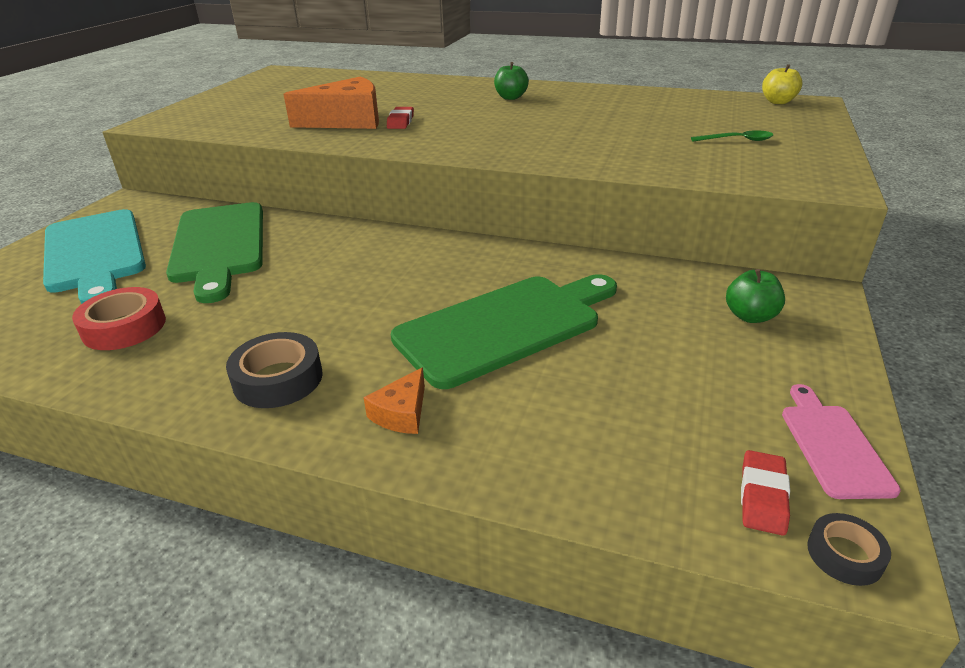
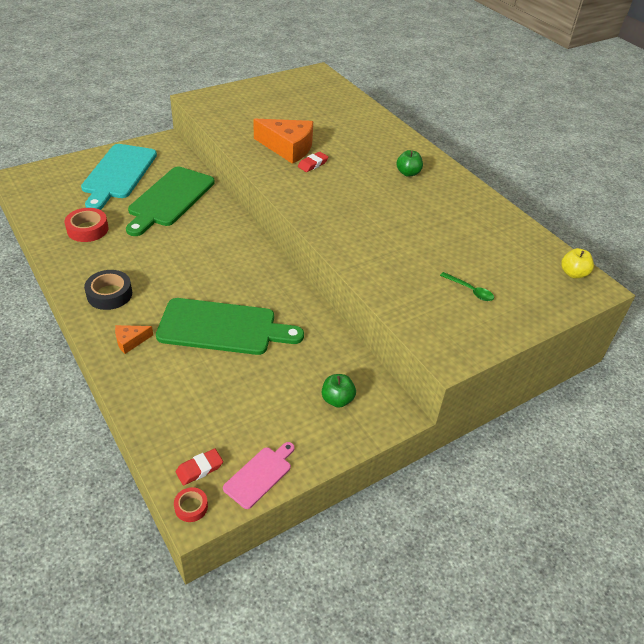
camera: 35 degrees right, 10 degrees up
black tape [807,513,891,586] -> red tape [174,487,208,522]

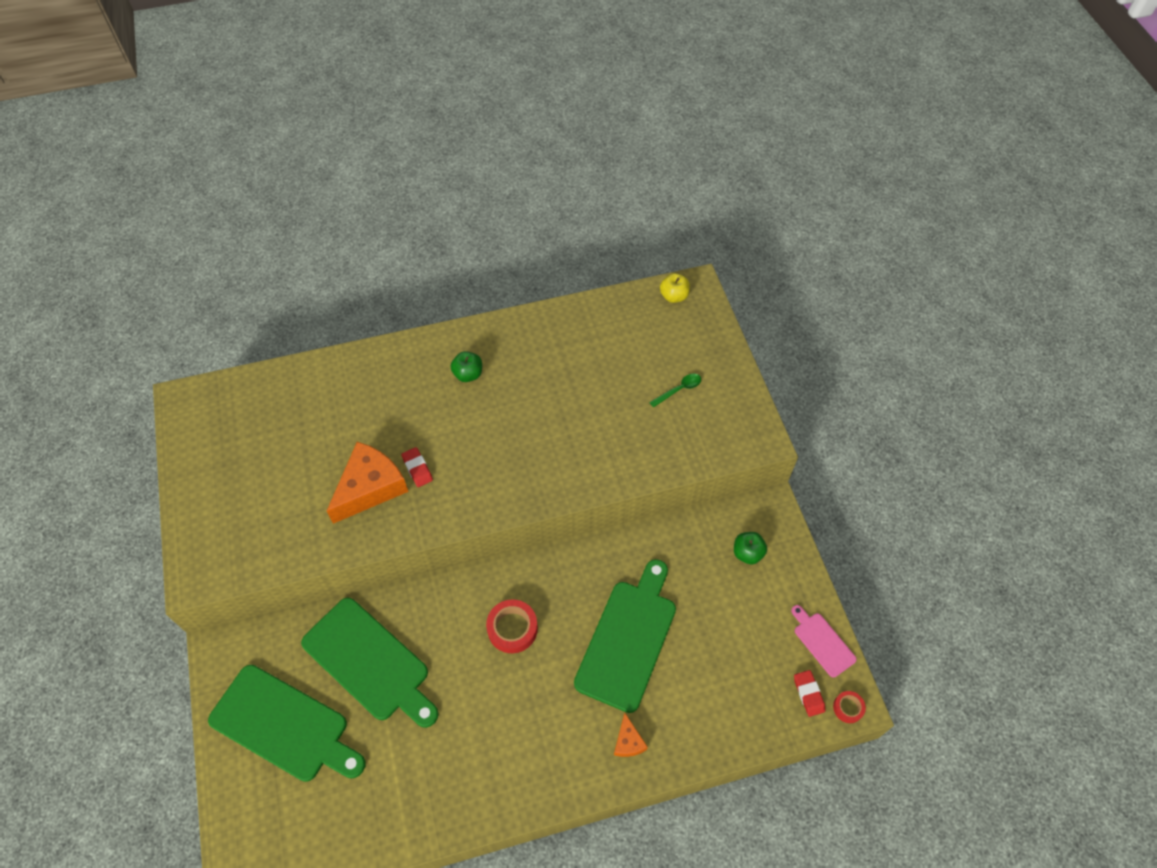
camera: 70 degrees left, 15 degrees up
red tape [64,208,109,242] -> red tape moved to [486,599,538,653]
turquoise cutting board [81,144,157,210] -> green cutting board [208,665,366,782]
black tape [84,270,132,310] -> none

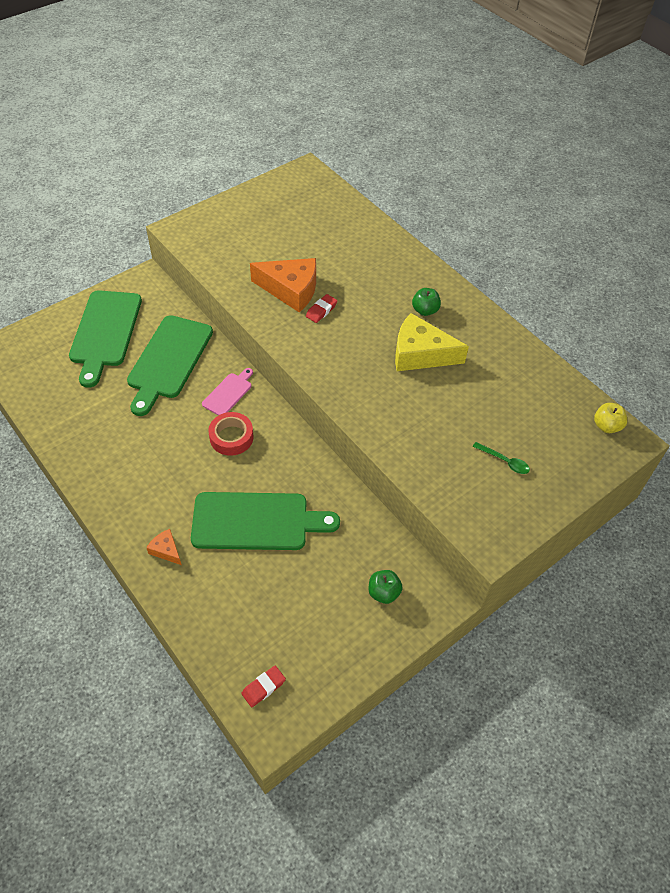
camera: 65 degrees right, 5 degrees down
orange cheese [614,712,648,757] -> orange cheese turned 75 degrees clockwise [146,529,181,565]
pink cutting board [791,605,857,677] -> pink cutting board moved to [202,368,253,415]
red tape [833,691,866,723] -> none
none -> yellow cheese [395,313,469,371]

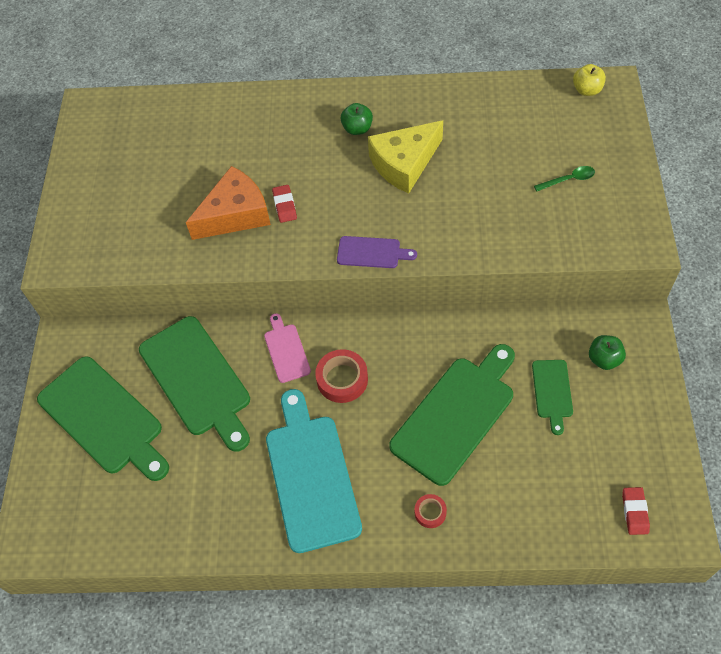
camera: 45 degrees left, 5 degrees up
orange cheese [146,529,181,565] -> red tape [415,494,447,528]
none -> turquoise cutting board [266,389,362,553]
none -> purple cutting board [337,236,417,268]
none -> green cutting board [532,360,573,435]

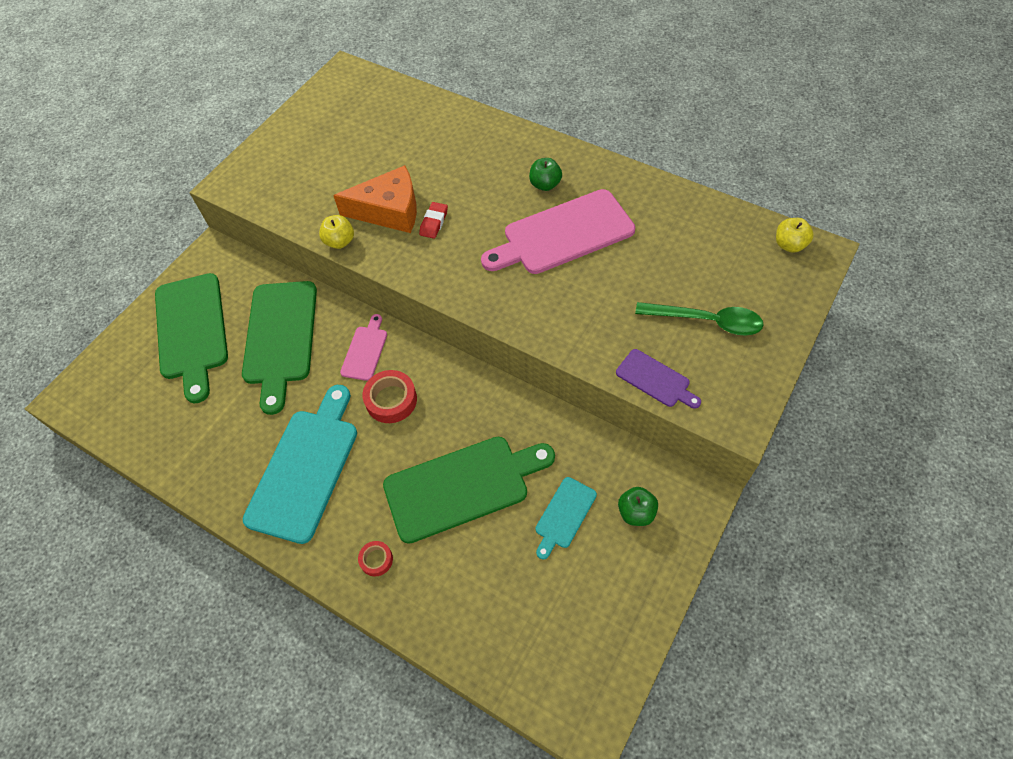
camera: 30 degrees right, 0 degrees up
purple cutting board [337,236,417,268] -> purple cutting board moved to [616,349,701,409]
yellow cheese [368,120,443,194] -> pink cutting board [481,189,635,274]
green cutting board [532,360,573,435] -> turquoise cutting board [536,477,597,559]
green spoon [534,166,595,191] -> green spoon [635,302,764,336], size x1.78
red eraser [622,487,650,535] -> none
none -> yellow apple [319,215,354,249]

